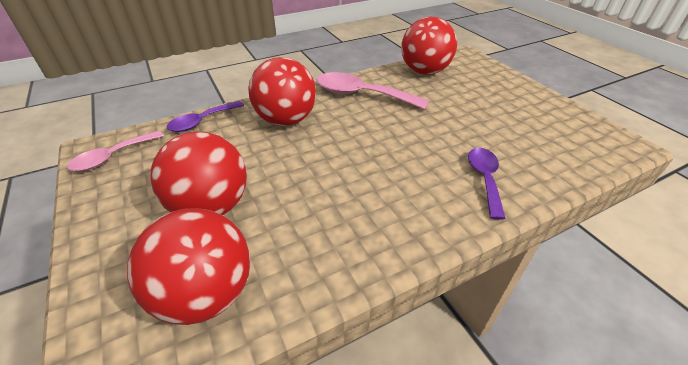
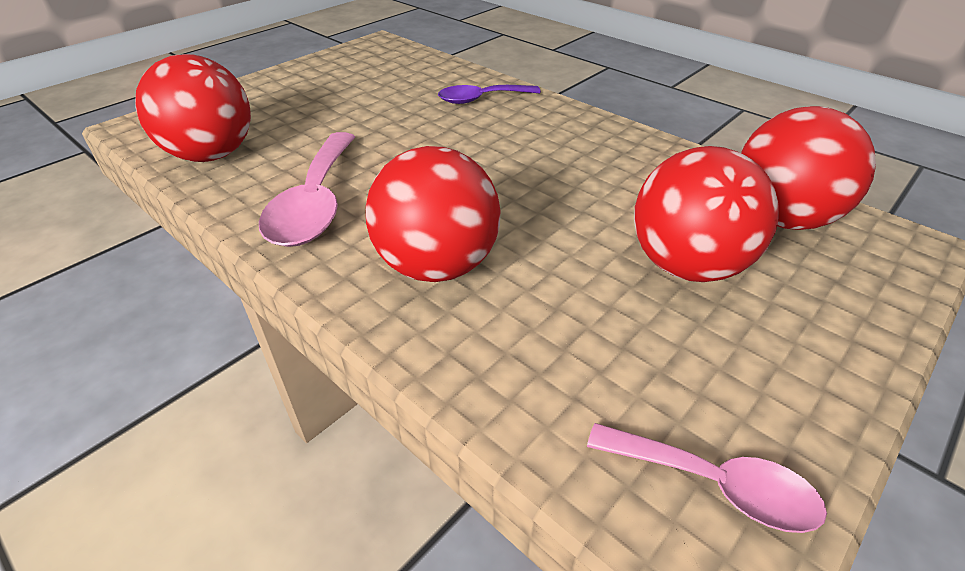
camera: 110 degrees left, 0 degrees up
purple spoon [167,101,244,132] -> none

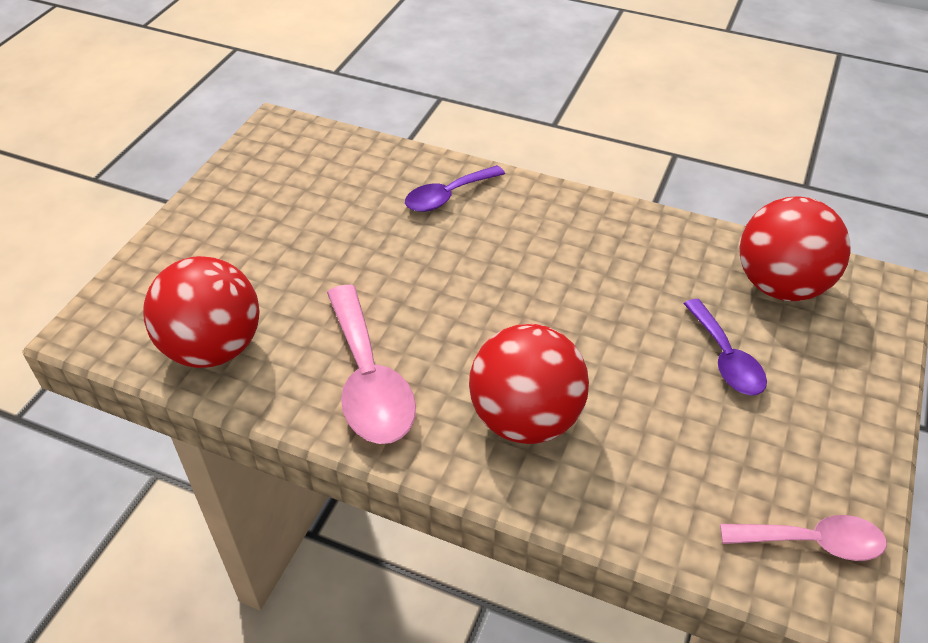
camera: 20 degrees left, 5 degrees up
red ball [634,146,779,282] -> purple spoon [684,299,767,395]

